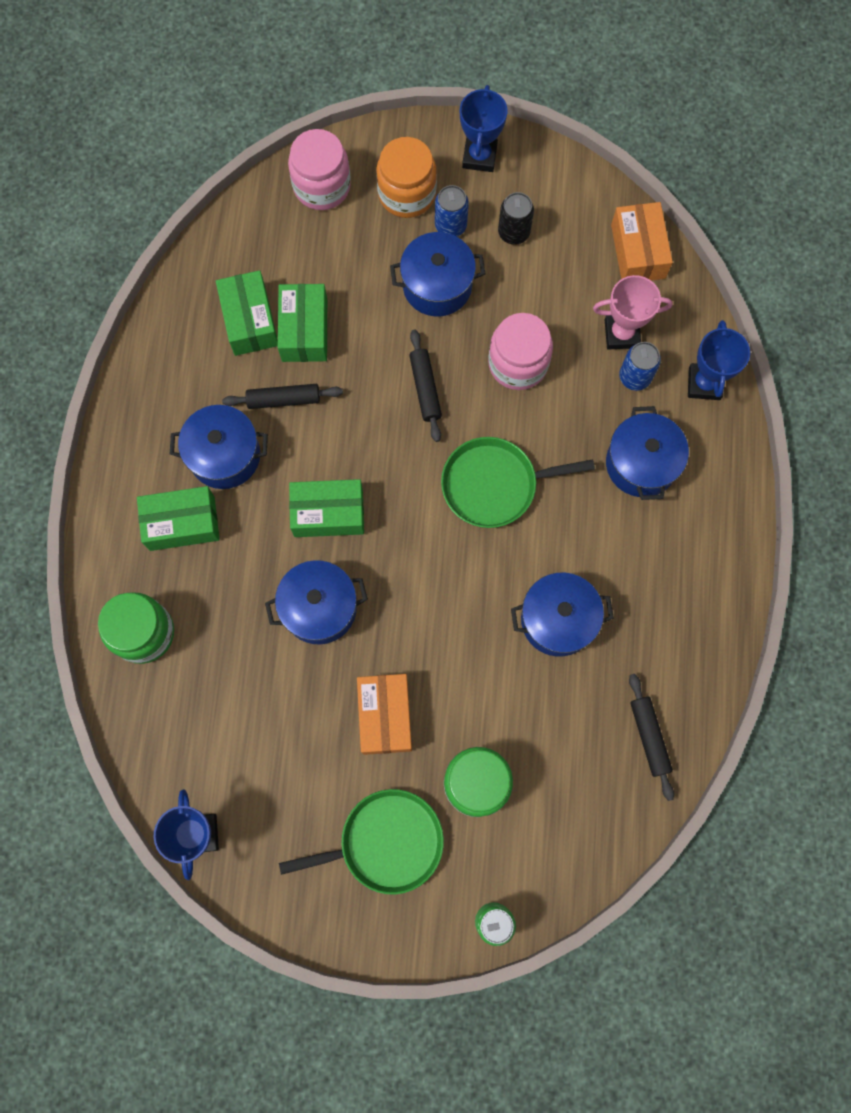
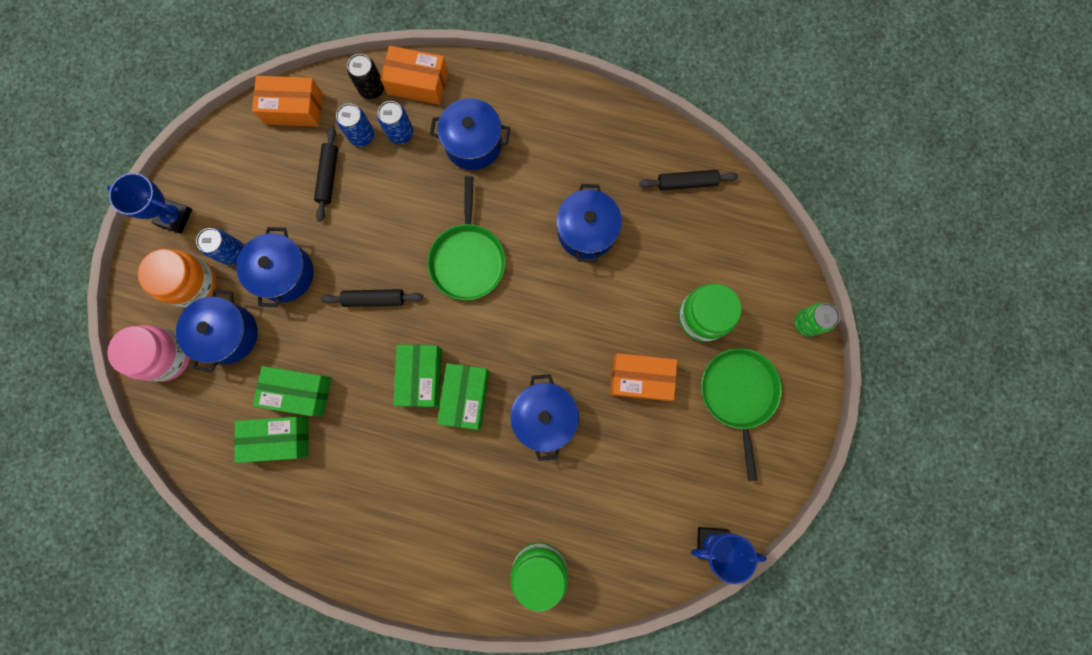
camera: 80 degrees left, 5 degrees up
green box [137,486,220,551] -> green box moved to [393,345,442,407]
blue pot [170,405,268,489] -> blue pot moved to [176,289,258,373]
black rolling pin [222,384,343,409] -> black rolling pin moved to [314,127,338,222]
pink jar [488,313,553,390] -> none
black can [498,192,534,245] -> black can moved to [347,54,384,99]
pink trophy [593,275,673,349] -> blue can [336,103,374,147]
blue trophy [688,320,750,400] -> orange box [380,46,448,105]

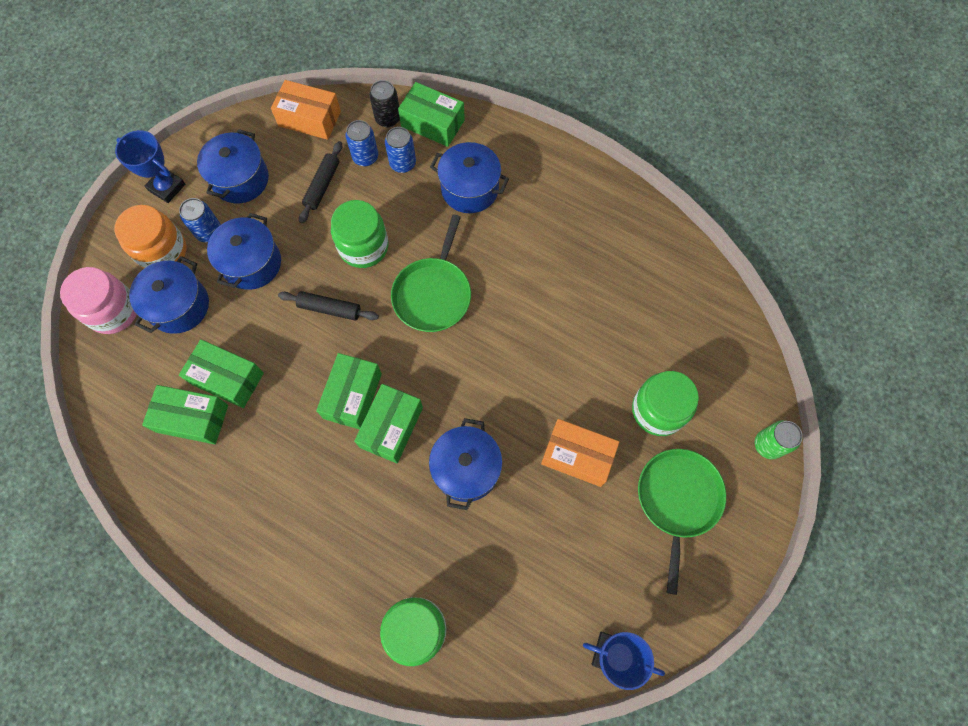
camera: 15 degrees right, 10 degrees down
orange box [380,46,448,105] -> green box [398,82,465,147]
blue pot [556,184,622,262] -> blue pot moved to [197,129,269,203]
black rolling pin [639,170,738,190] -> none
none -> green jar [331,200,388,268]

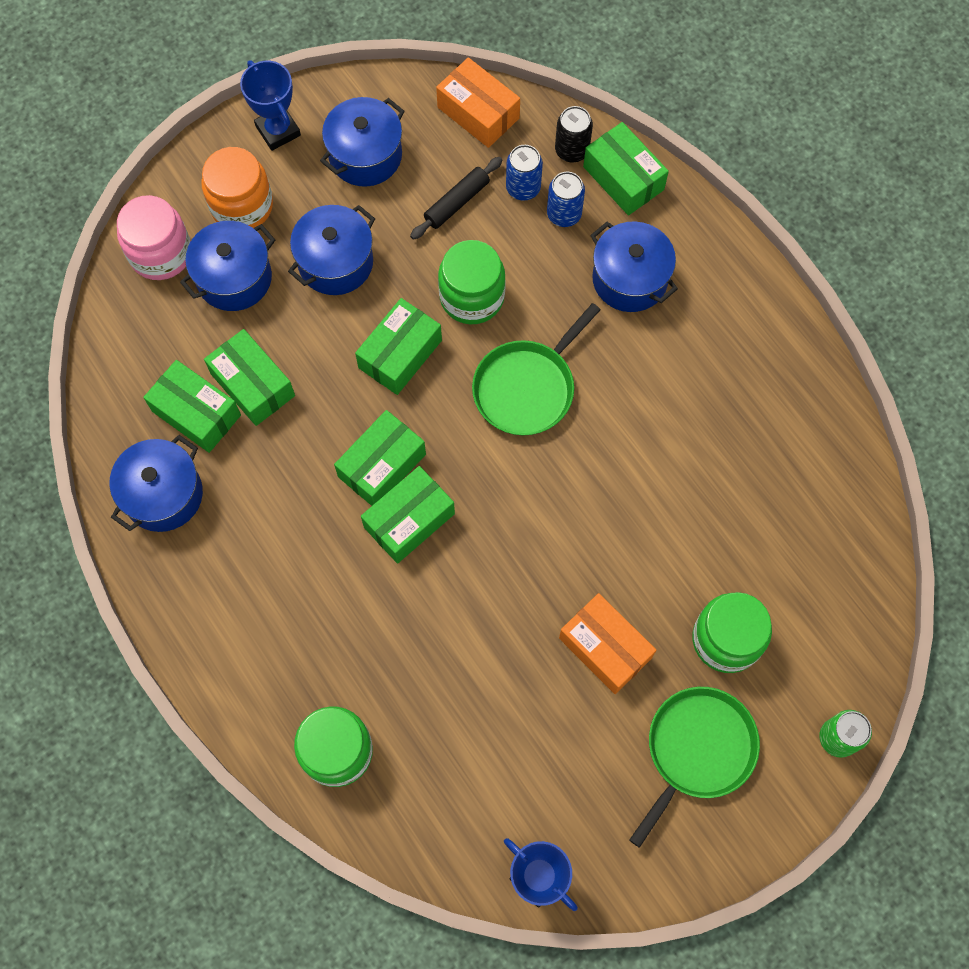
camera: 25 degrees right, 0 degrees up
blue can [179,198,221,242] -> none
black rolling pin [278,291,379,320] -> green box [355,298,442,395]
blue pot [429,418,503,510] -> blue pot moved to [110,435,203,532]

